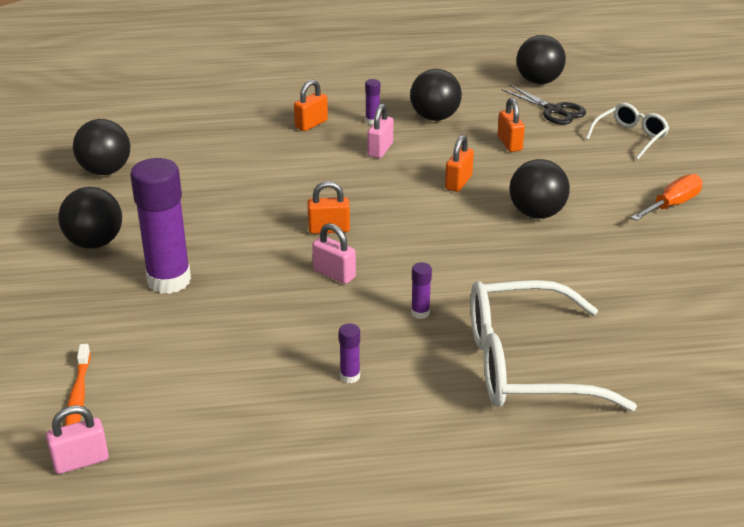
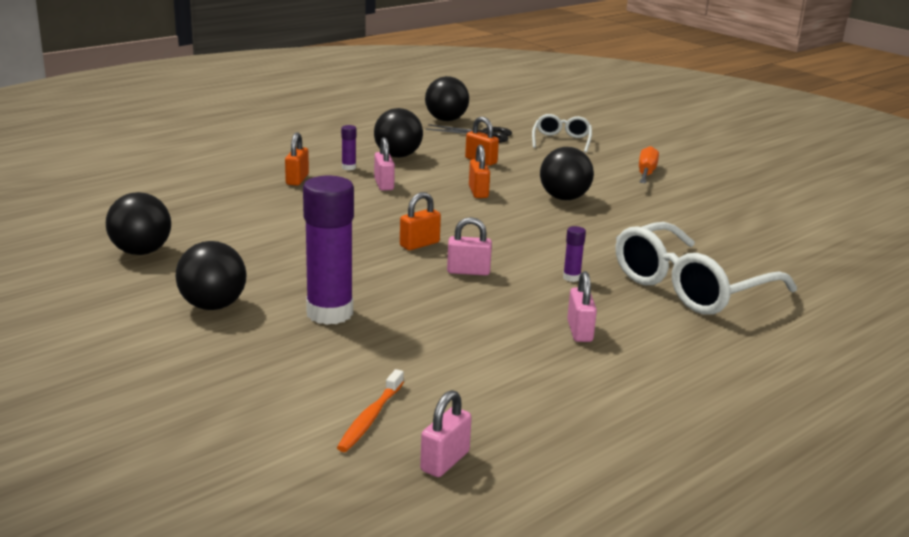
camera: 35 degrees left, 10 degrees down
orange toothbrush [65,344,90,426] -> orange toothbrush turned 60 degrees clockwise [337,369,404,452]
purple glue stick [339,323,360,383] -> pink padlock [567,271,597,342]

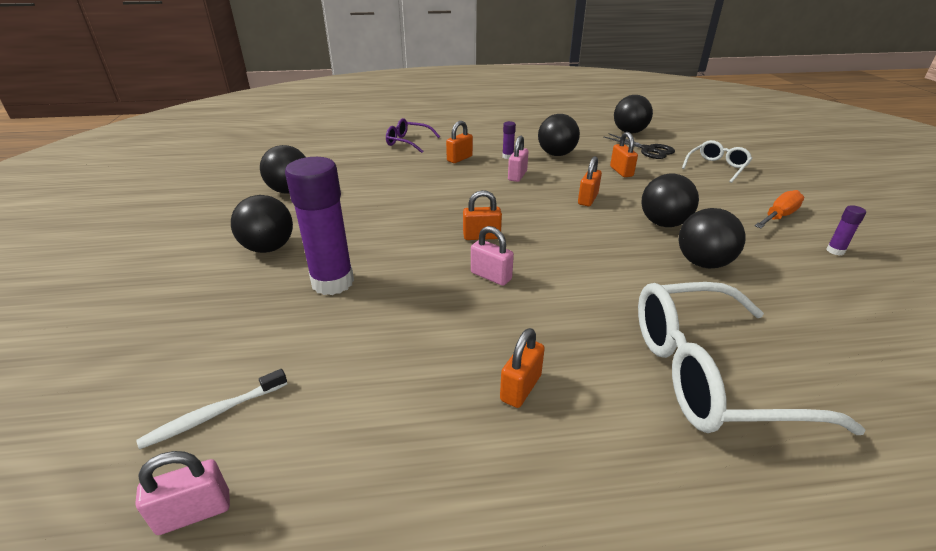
camera: 35 degrees right, 10 degrees up
orange toothbrush [337,369,404,452] -> white toothbrush [136,369,287,449]
purple glue stick [563,226,586,282] -> purple glue stick moved to [826,205,866,256]
pink padlock [567,271,597,342] -> orange padlock [500,328,545,408]
none -> purple glasses [386,118,440,153]
none -> black ball [679,208,746,269]

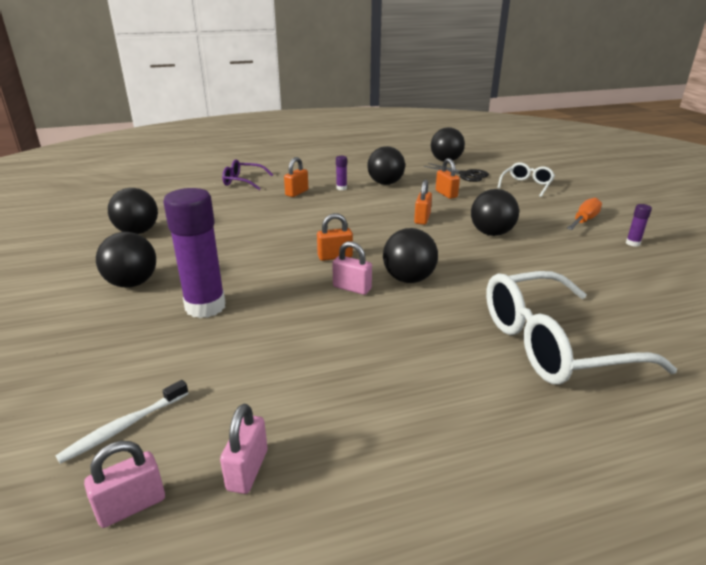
camera: 10 degrees left, 5 degrees down
orange padlock [500,328,545,408] -> none
pink padlock [508,136,529,182] -> pink padlock moved to [220,404,268,494]
black ball [679,208,746,269] -> black ball moved to [383,228,438,283]

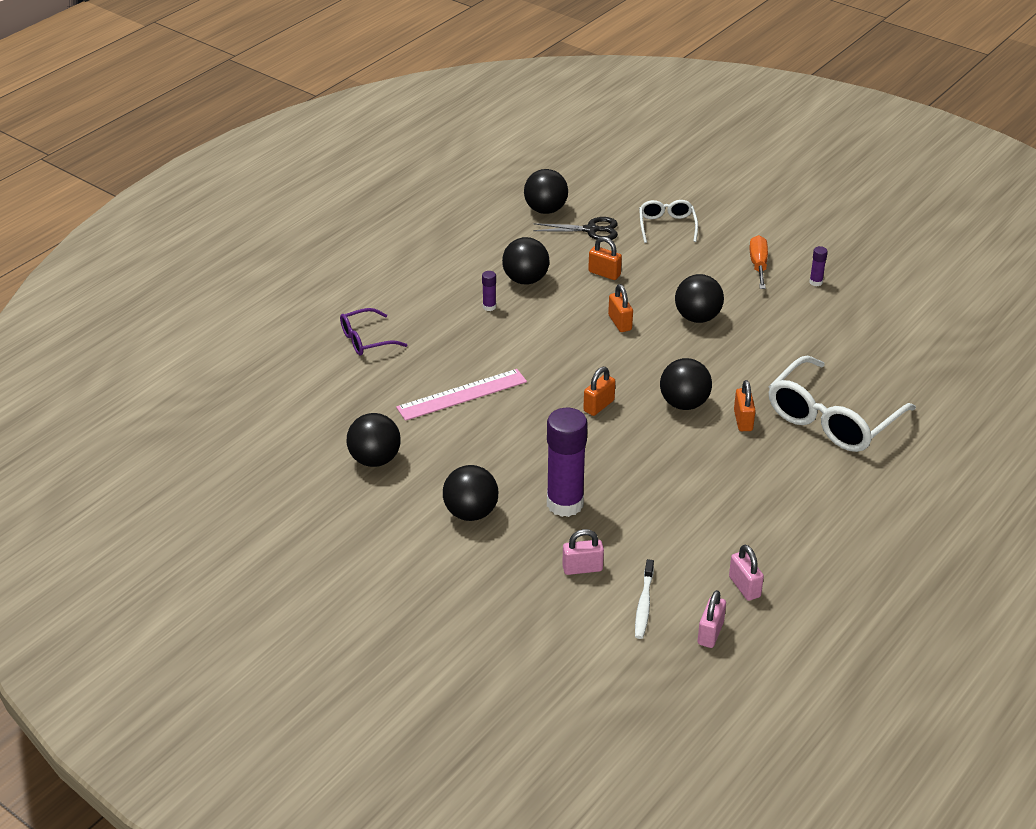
camera: 35 degrees left, 10 degrees up
orange padlock [284,157,308,197] -> orange padlock moved to [734,380,756,431]
pink padlock [332,241,372,295] -> pink padlock moved to [562,529,604,575]
none -> pink ruler [396,369,527,421]

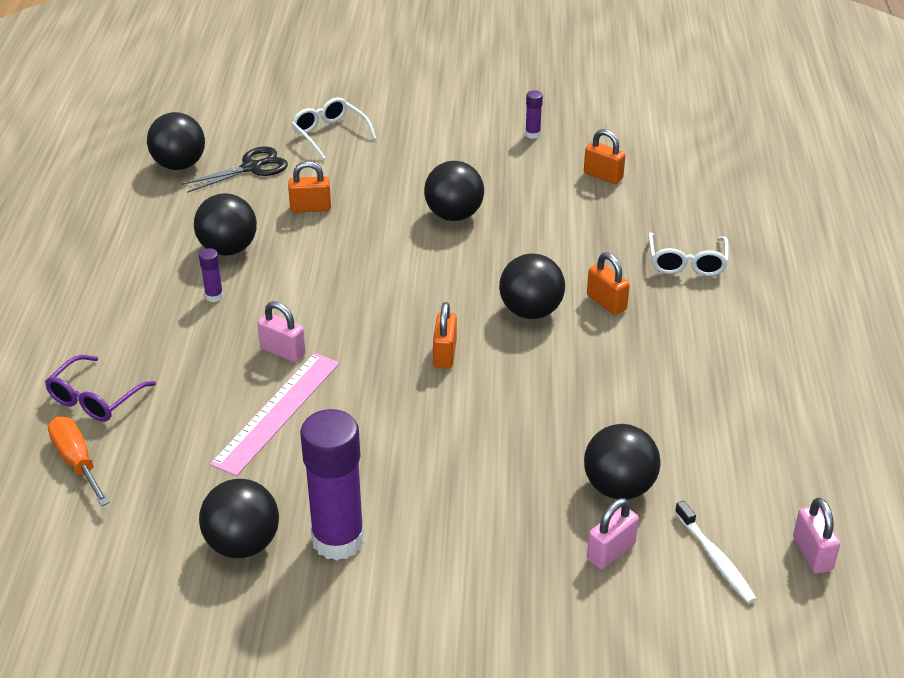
camera: 35 degrees left, 0 degrees up
black ball [443,465,498,521] -> black ball moved to [584,424,660,500]
purple glue stick [547,408,588,517] -> purple glue stick moved to [300,409,365,561]
orange padlock [608,284,633,332] -> orange padlock moved to [584,129,626,184]
pink padlock [729,545,764,601] -> pink padlock moved to [257,301,306,362]
orange screwdriver [750,235,768,289] -> orange screwdriver moved to [48,417,110,506]
white glasses [768,356,916,452] -> white glasses [648,233,729,276], size x0.53

